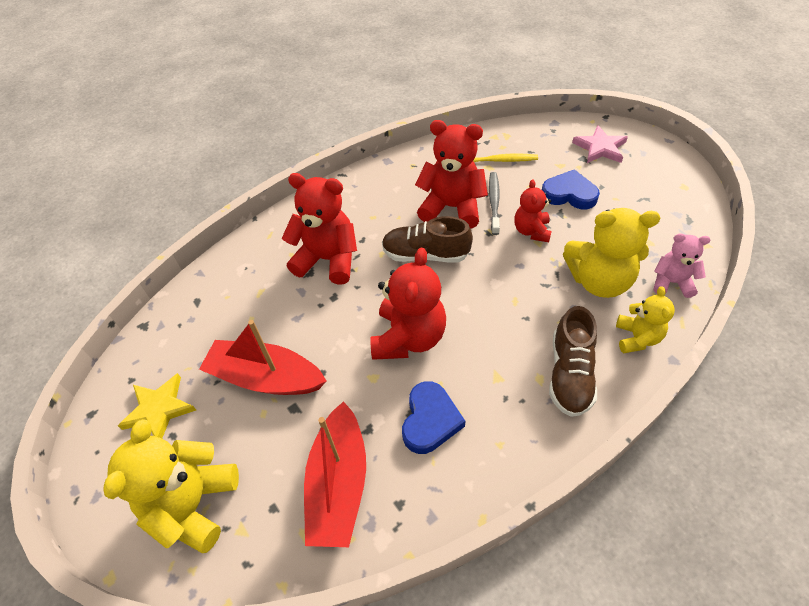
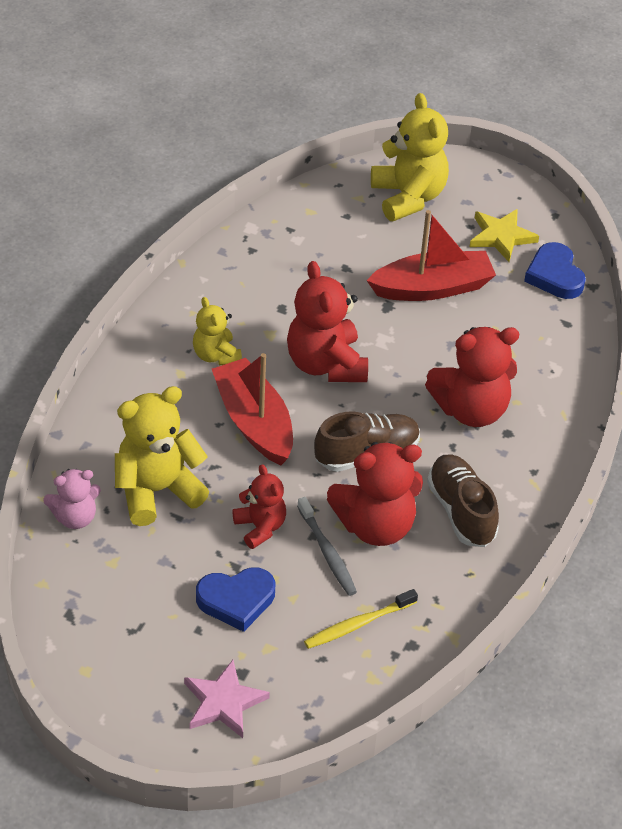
camera: 145 degrees right, 5 degrees down
red boat [304,401,366,547] -> red boat moved to [212,353,293,465]
blue heart [402,381,465,454] -> blue heart moved to [524,242,586,299]
brown shoe [549,306,597,417] -> brown shoe moved to [427,454,499,547]
yellow teddy bear [616,286,675,353] -> yellow teddy bear moved to [193,297,242,365]

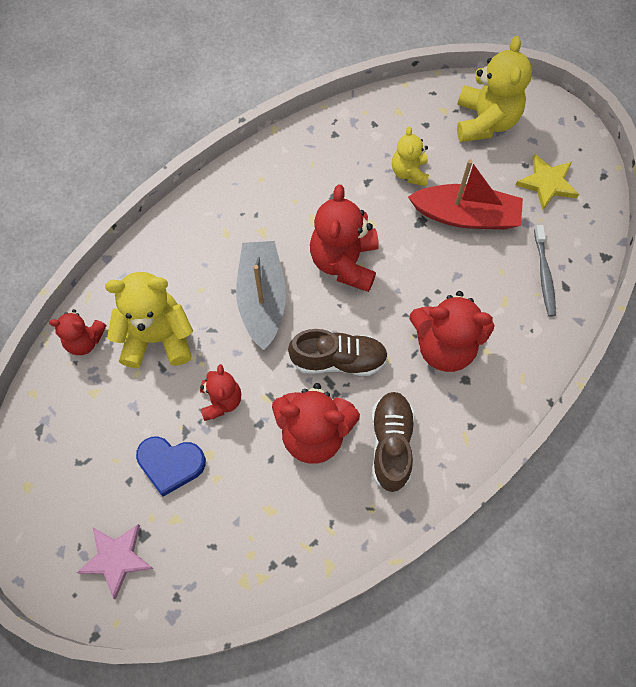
camera: 25 degrees right, 20 degrees up
pink teddy bear [43,469,101,529] -> red teddy bear [49,309,106,355]
yellow teddy bear [193,297,242,365] -> yellow teddy bear moved to [392,127,429,186]
red boat [212,353,293,465] -> grey boat [236,241,286,350]
grey toothbrush [297,497,357,596] -> grey toothbrush moved to [534,225,556,317]
yellow toothbrush [304,589,418,649] -> none
blue heart [524,242,586,299] -> none

